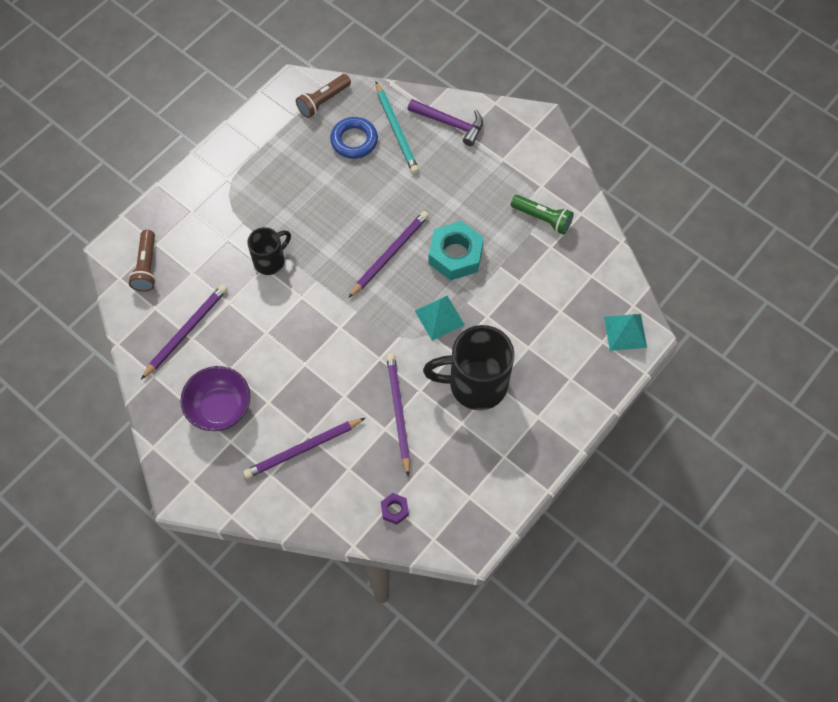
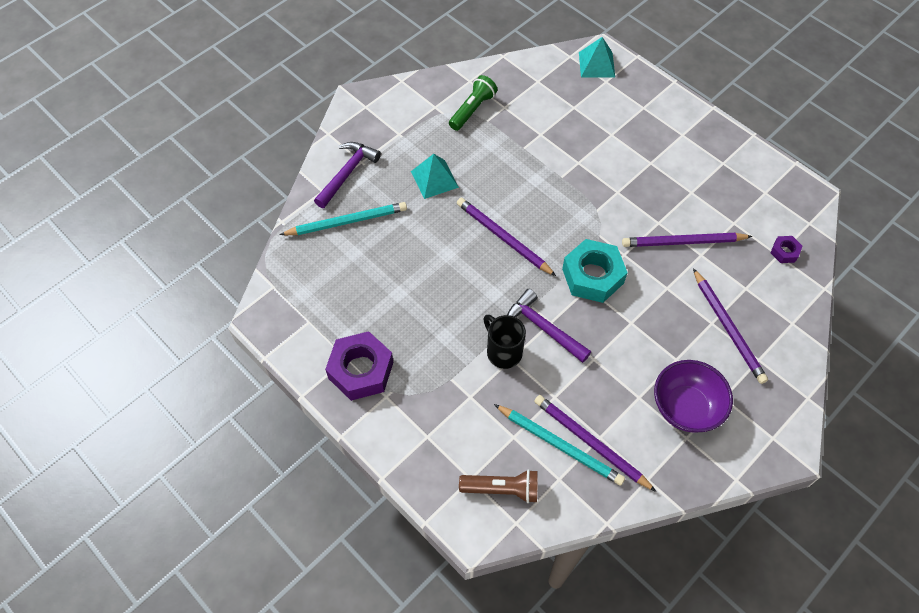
camera: 85 degrees left, 5 degrees down
brown flashlight [296,74,351,118] -> none
blue ring [330,117,378,159] -> none
turquoise pyramid [415,296,465,341] -> turquoise pyramid moved to [411,154,459,199]
black mug [423,325,514,410] -> none
turquoise nut [428,221,484,281] -> turquoise nut moved to [562,239,628,303]
none -> purple nut [325,331,393,401]
none -> turquoise pencil [494,404,625,486]
none -> purple hammer [507,289,591,363]

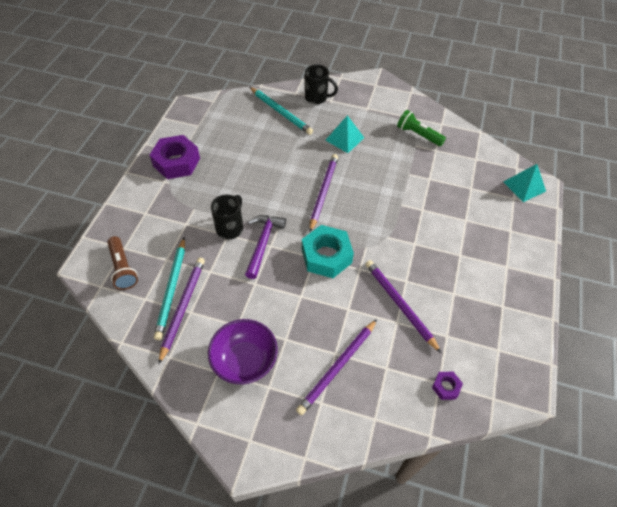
camera: 60 degrees right, 5 degrees down
purple hammer [314,142,381,208] -> black mug [305,64,338,104]
green flashlight [449,75,498,131] -> green flashlight turned 150 degrees counterclockwise [397,110,446,146]

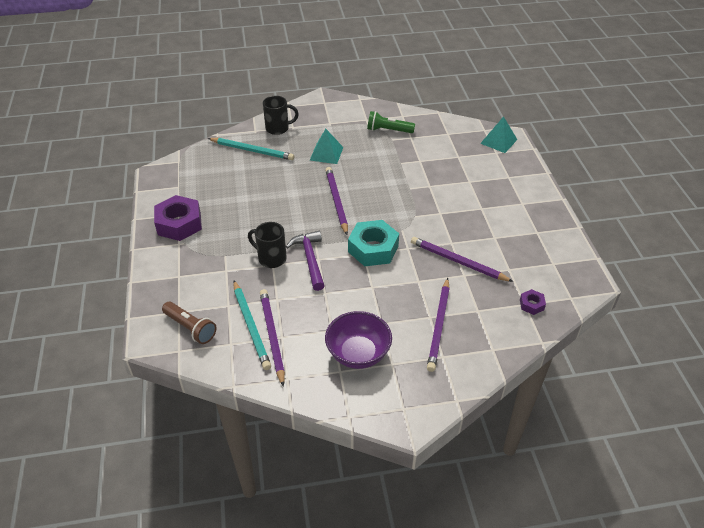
camera: 25 degrees left, 10 degrees down
black mug [211,195,243,239] -> black mug turned 60 degrees counterclockwise [248,222,287,268]

